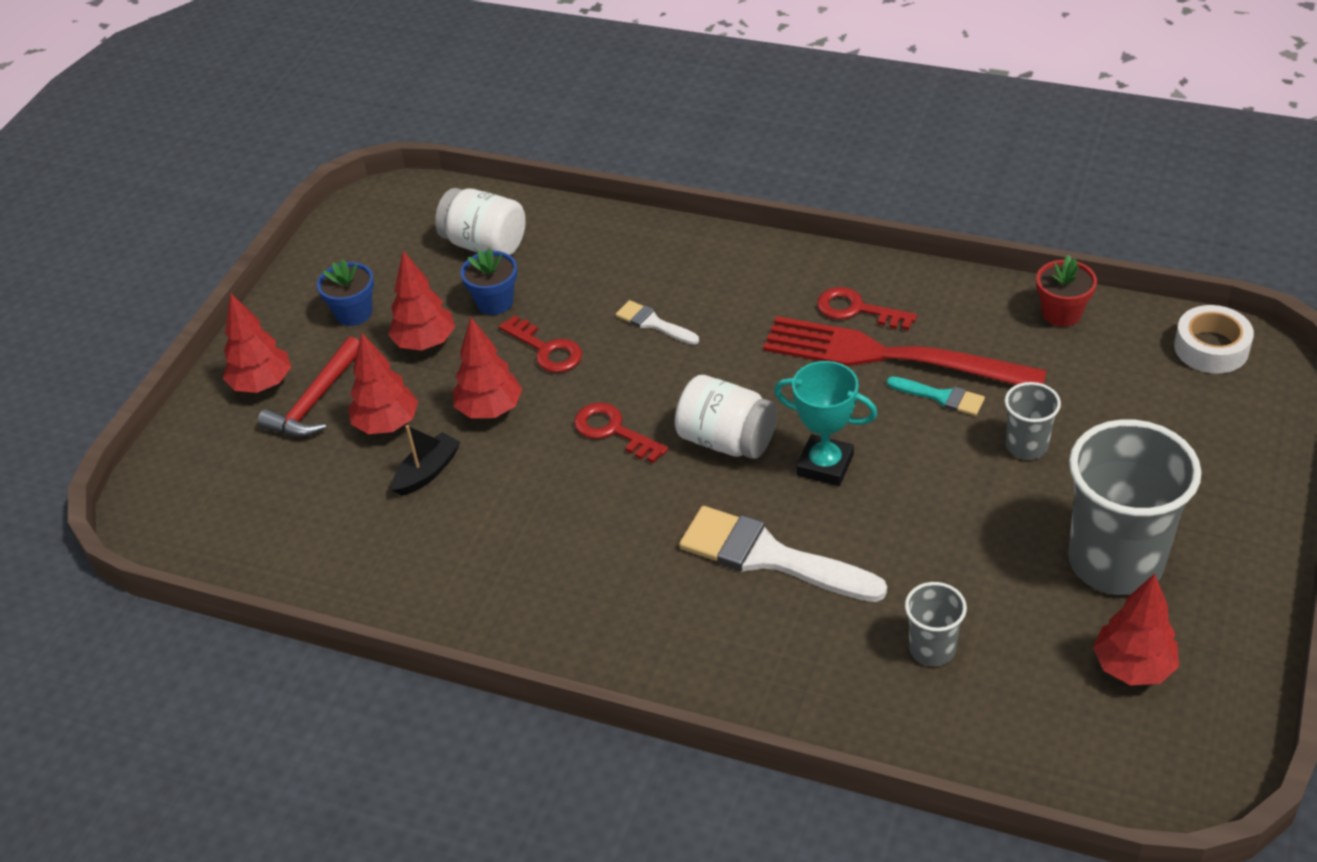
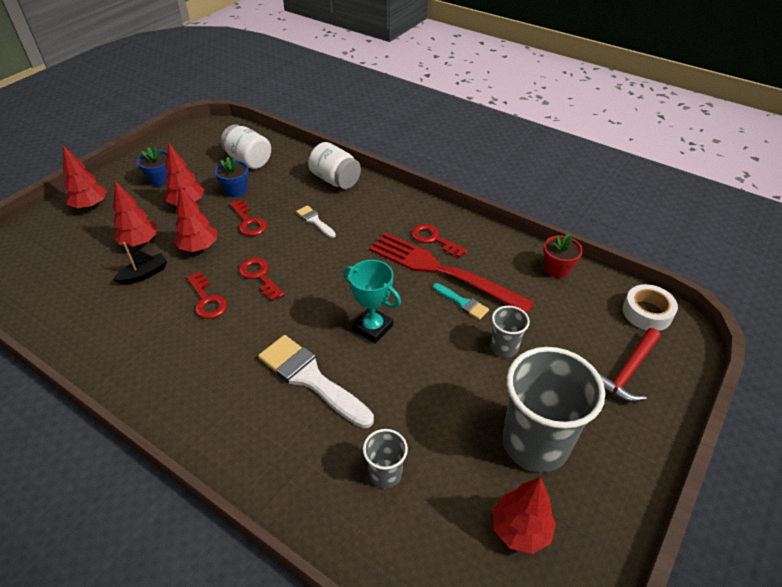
camera: 10 degrees right, 0 degrees up
red hammer [258,336,359,437] -> red hammer moved to [599,328,661,402]
white jar [675,375,777,459] -> white jar moved to [308,142,361,189]
none -> red key [187,272,227,319]

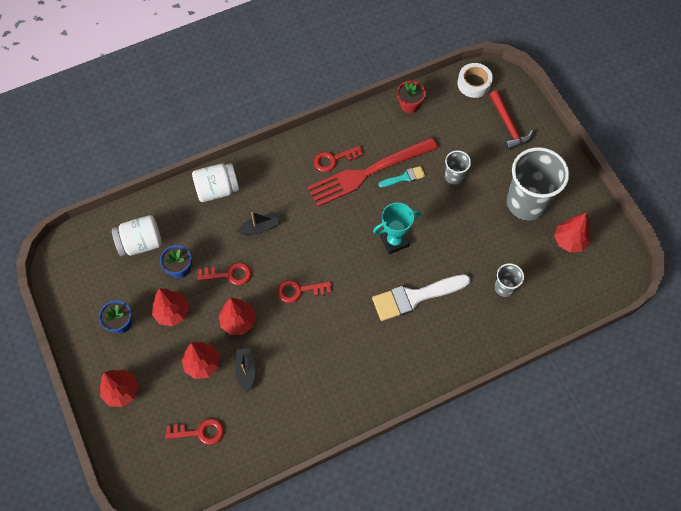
camera: 60 degrees left, 20 degrees up
red key [187,272,227,319] -> red key moved to [165,418,224,445]
white brush [296,205,336,238] -> black boat [238,212,280,235]

